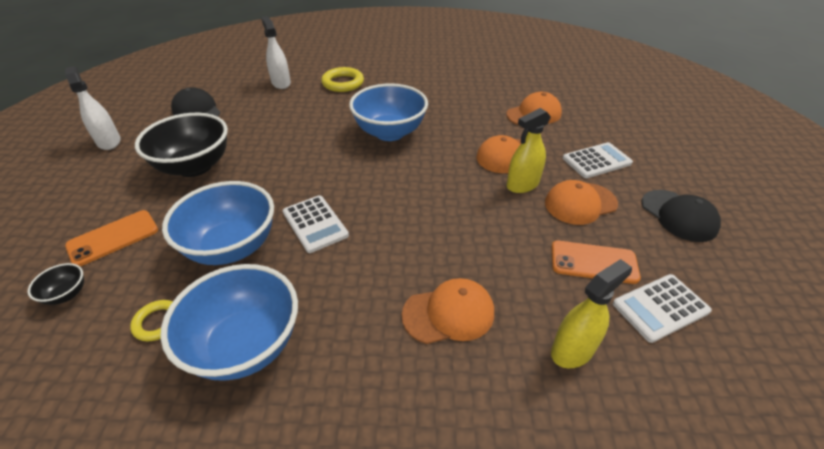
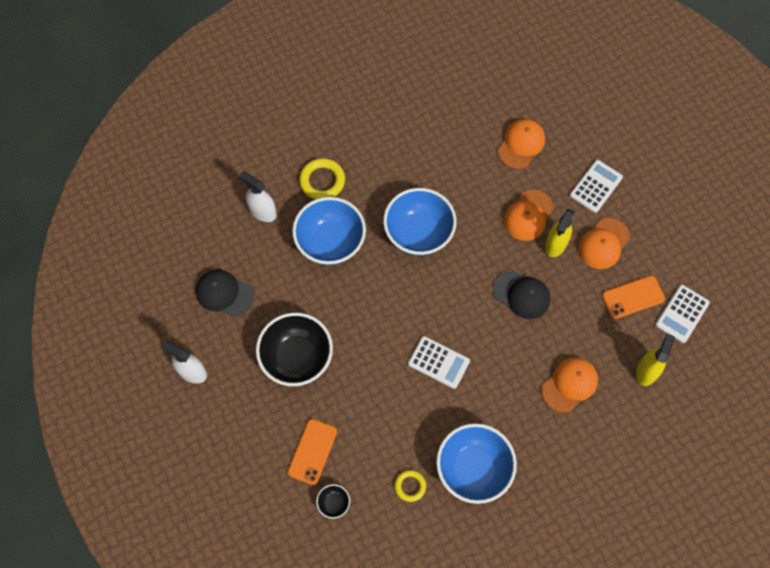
camera: 30 degrees left, 25 degrees up
blue bowl [162,181,274,265] -> blue bowl moved to [292,197,366,265]
black cap [641,190,721,242] -> black cap moved to [493,270,551,319]

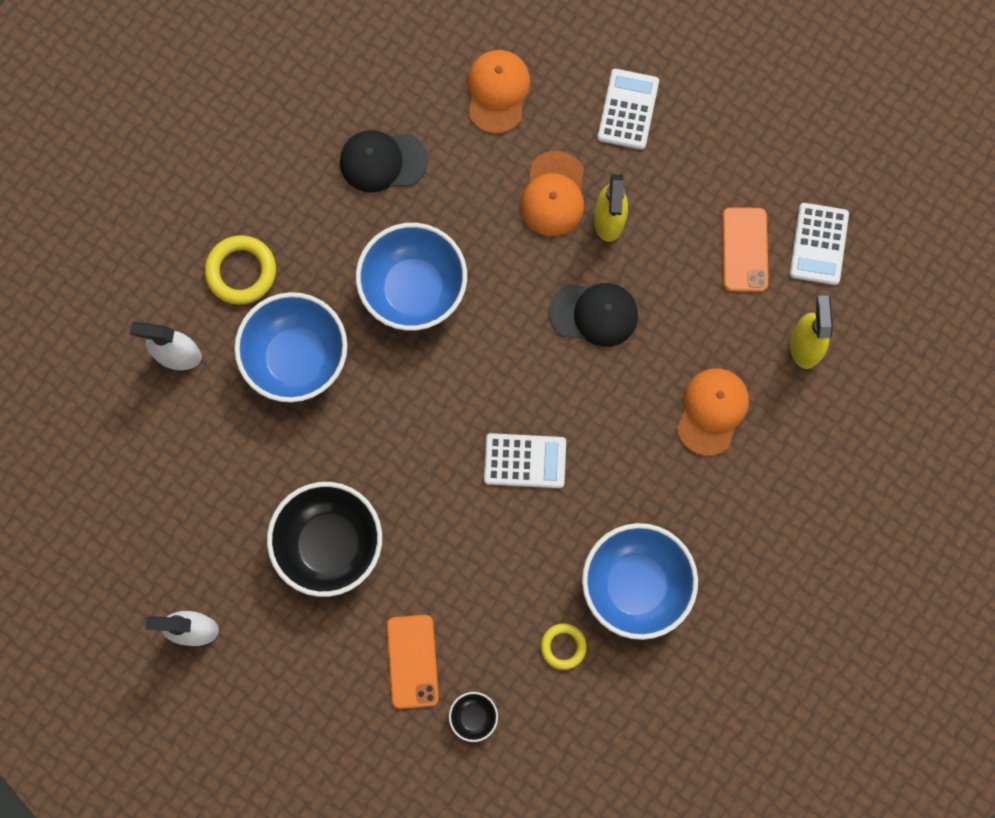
camera: 25 degrees left, 10 degrees up
black cap [196,270,254,317] -> black cap moved to [340,130,428,193]
orange cap [578,218,630,269] -> none
orange phone [602,276,665,319] -> orange phone turned 45 degrees counterclockwise [722,207,769,292]

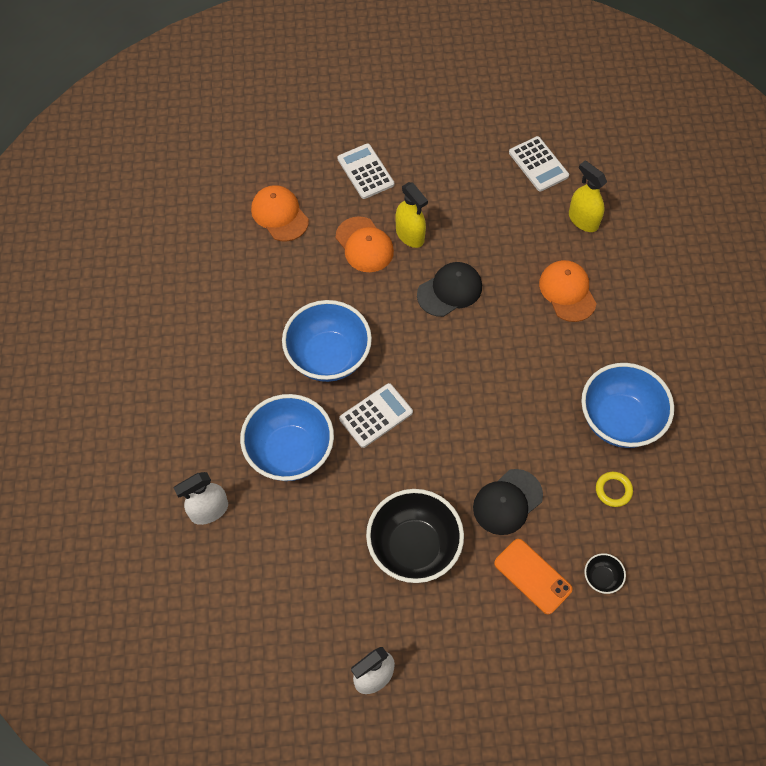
camera: 40 degrees left, 15 degrees down
yellow ring [205,235,276,304] -> none
black cap [340,130,428,193] -> black cap moved to [473,469,543,535]
white calculator [484,433,566,488] -> white calculator moved to [339,383,413,448]
orange phone [722,207,769,292] -> none

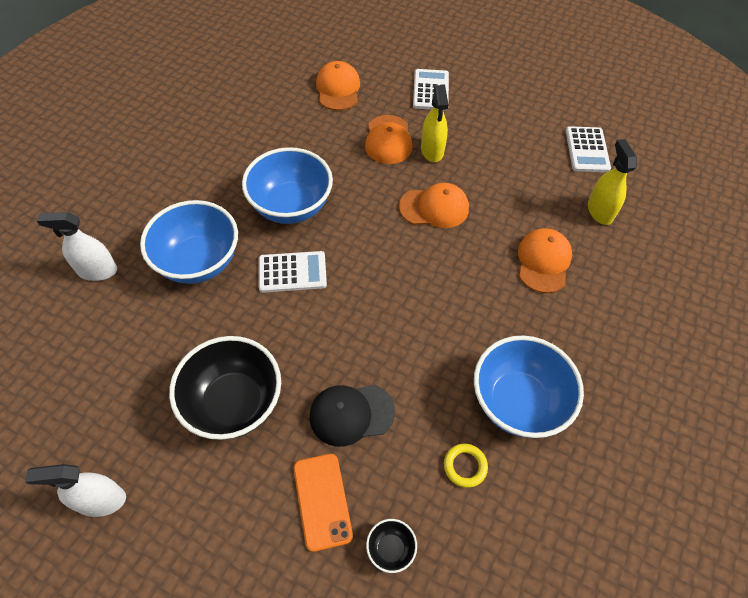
camera: 30 degrees right, 5 degrees down
black cap [417,262,482,317] -> orange cap [399,183,469,228]

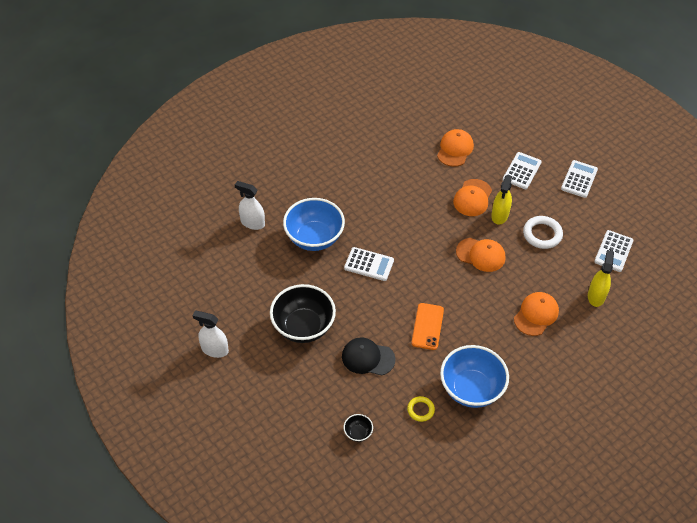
camera: 25 degrees right, 5 degrees down
blue bowl [242,147,333,224] -> none
orange phone [294,454,353,552] -> orange phone moved to [411,303,444,350]
none -> white ring [523,216,563,249]
none -> white calculator [561,160,598,198]

